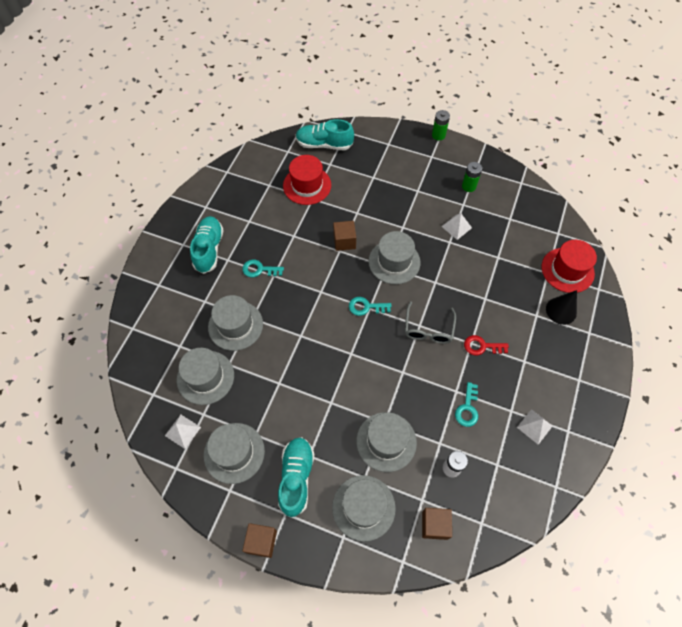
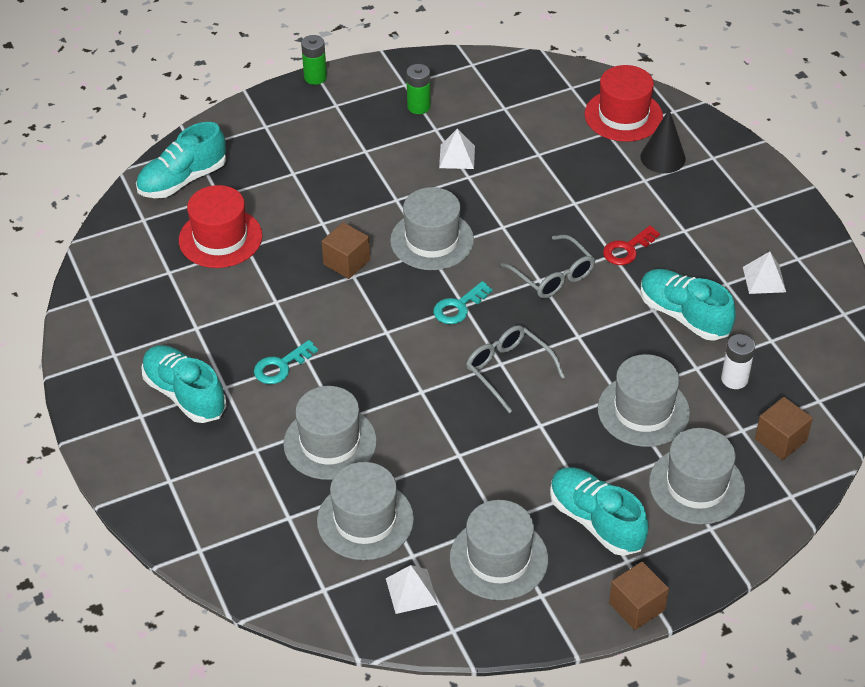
camera: 45 degrees left, 15 degrees down
turquoise key [455,382,478,427] -> turquoise shoe [641,269,736,341]
none -> grey glasses [466,325,565,413]

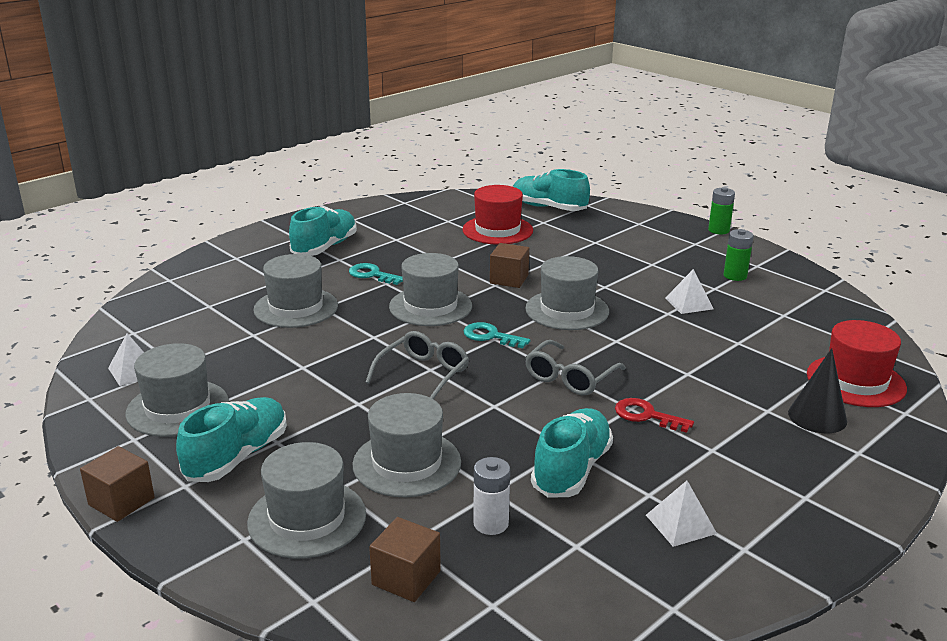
camera: 70 degrees right, 20 degrees down
grey hat [317,462,414,560] -> grey hat moved to [389,253,472,326]

